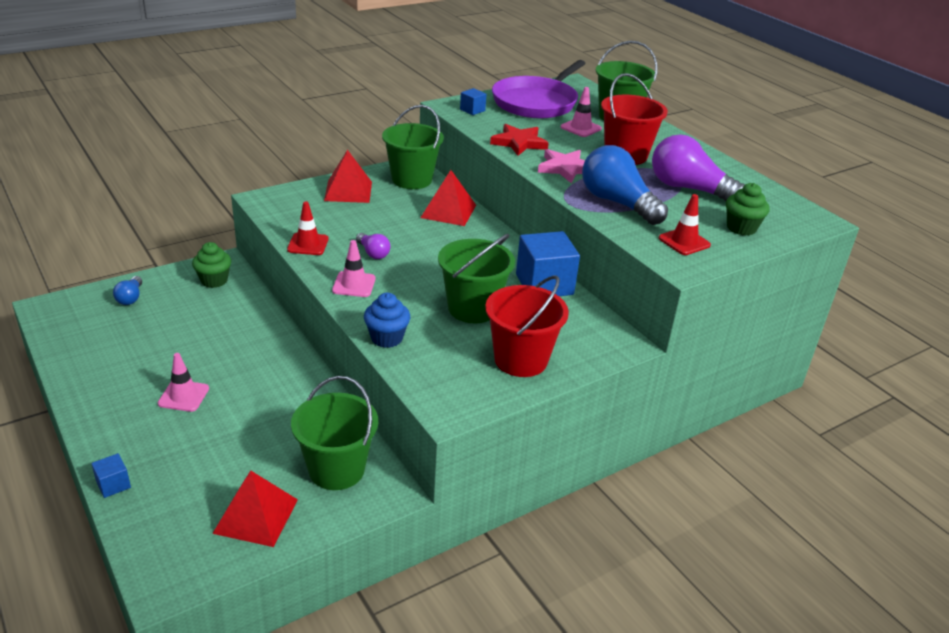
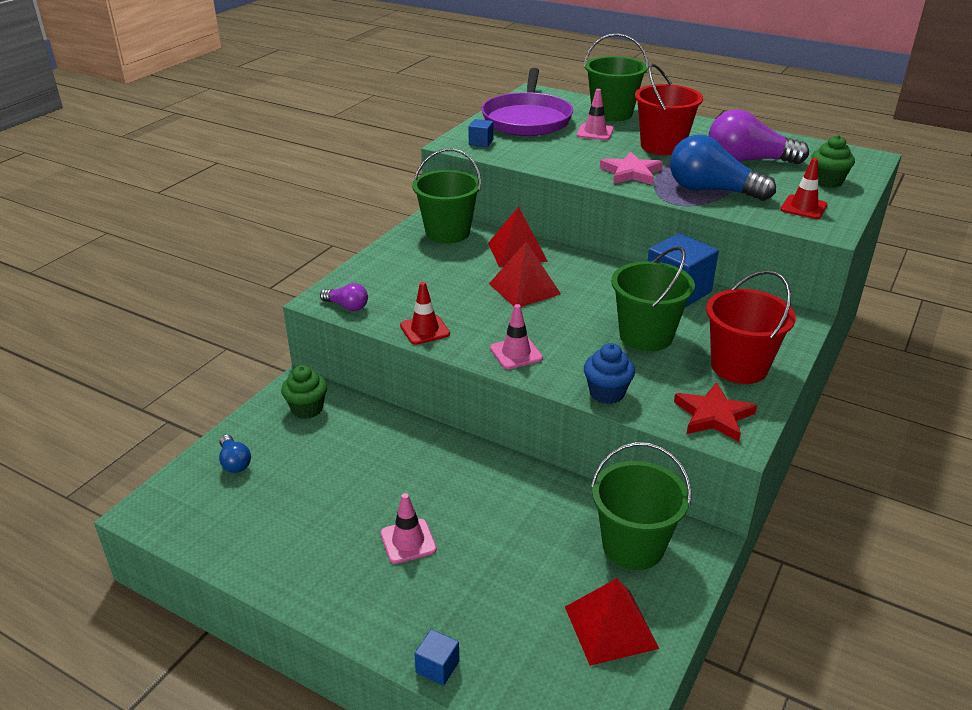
camera: 25 degrees left, 0 degrees up
red pyramid [324,150,372,203] -> red pyramid moved to [489,242,561,307]
purple light bulb [356,233,390,259] -> purple light bulb moved to [320,283,368,311]
red star [490,124,549,156] -> red star moved to [674,382,757,442]

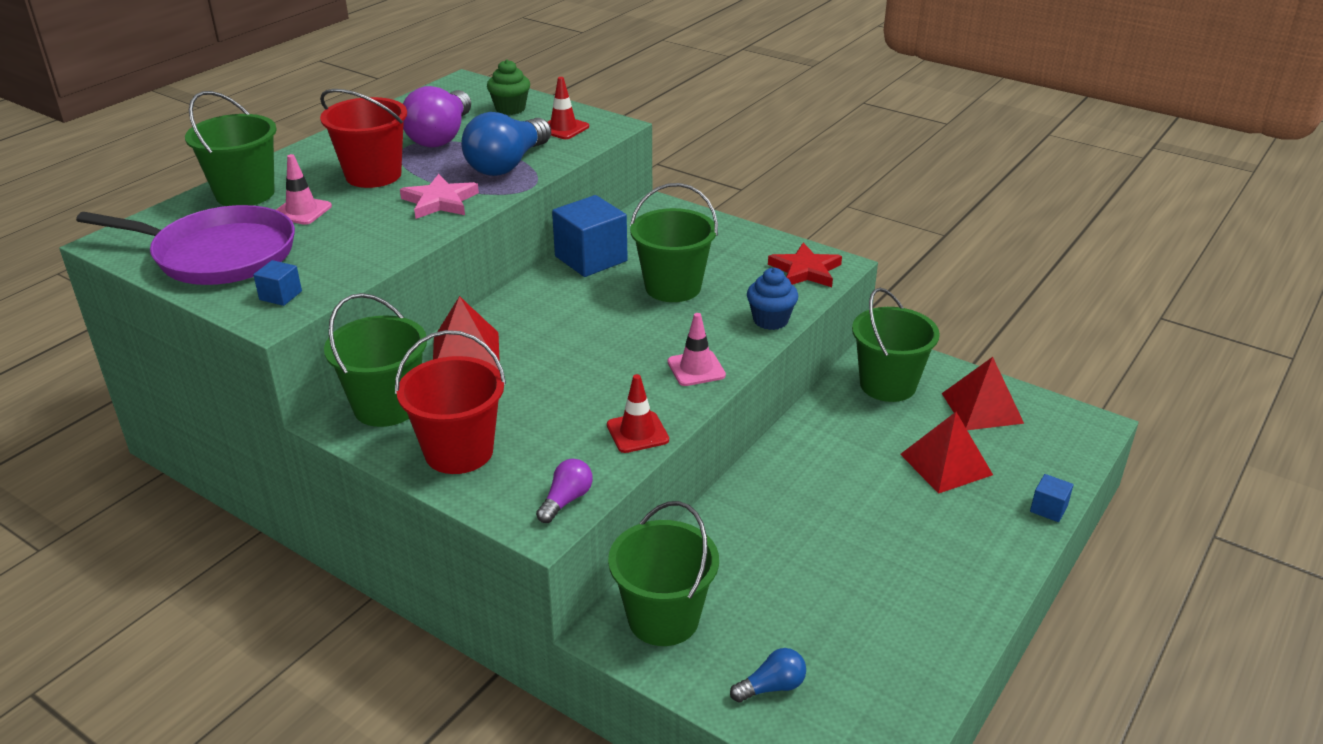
camera: 85 degrees left, 0 degrees up
green cupcake [281,365,327,419] -> green bucket [608,501,719,646]
pink traffic cone [381,493,437,564] -> none
red pyramid [489,242,561,307] -> red pyramid moved to [900,412,993,494]
red bucket [706,270,796,384] -> red bucket moved to [395,330,506,474]

